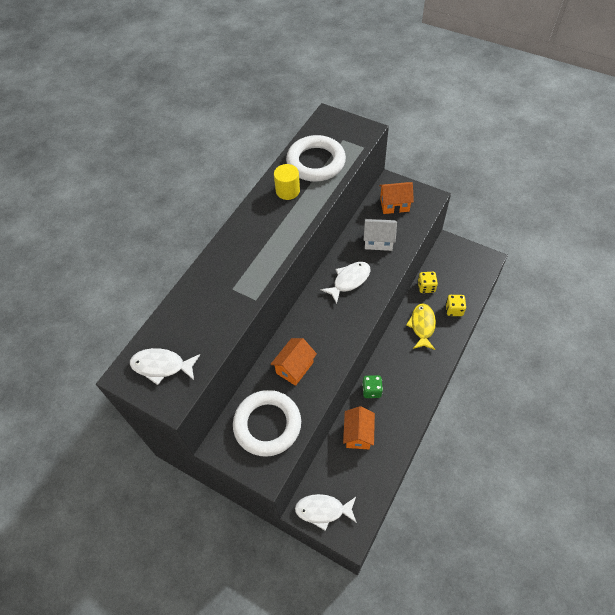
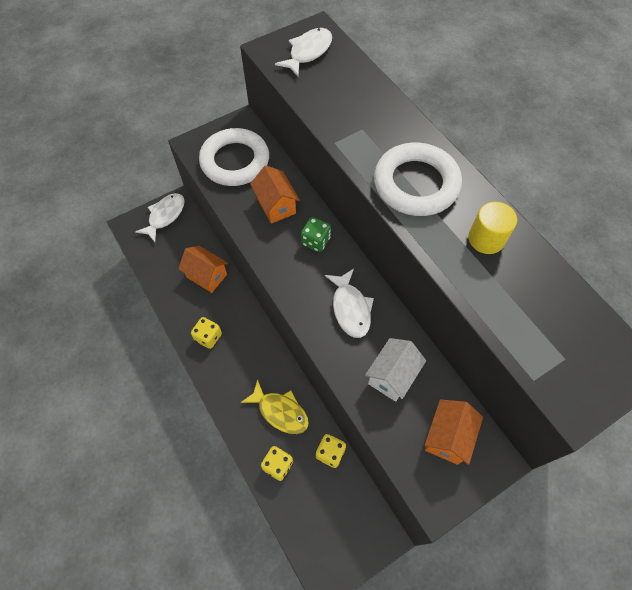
camera: 115 degrees right, 5 degrees up
white ring [286,135,346,182] -> white ring moved to [374,143,462,216]
green dice [362,375,383,398] -> green dice moved to [301,217,331,252]
none -> yellow dice [191,317,222,349]

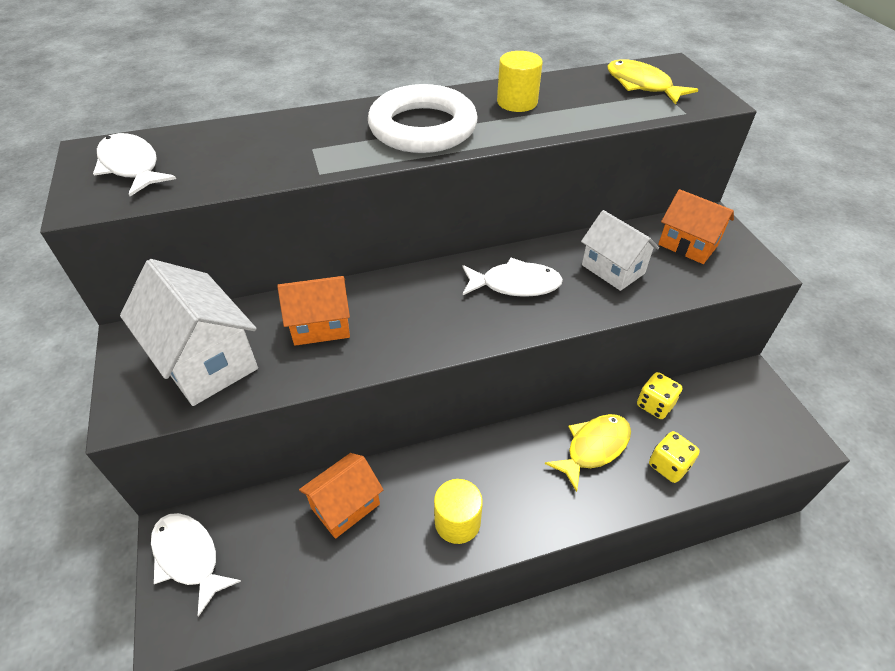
camera: 75 degrees left, 15 degrees down
yellow dice [191,317,222,349] -> yellow cylinder [434,479,483,544]
white ring [199,128,269,186] -> white house [120,259,258,406]
green dice [301,217,331,252] -> none
none -> yellow fish [607,59,699,105]

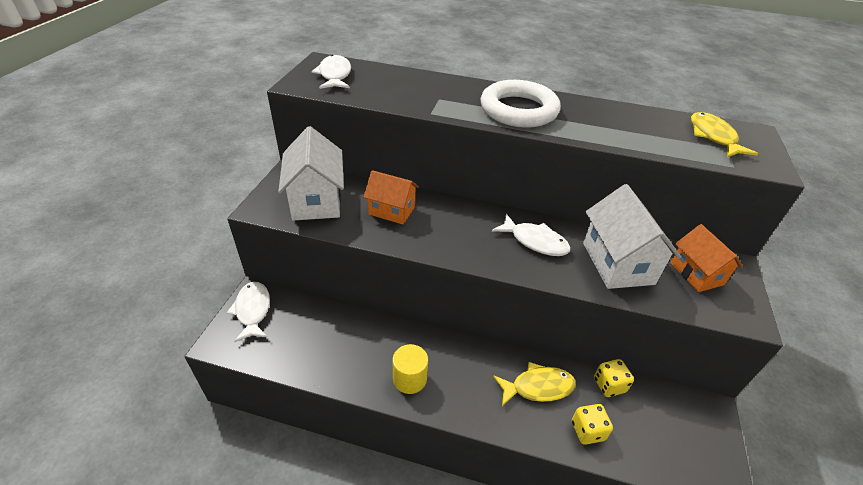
camera: 30 degrees right, 5 degrees down
orange house [299,453,384,539] -> none
yellow cylinder [497,51,543,112] -> none
white house [581,210,659,291] -> white house [583,184,681,289], size x1.56

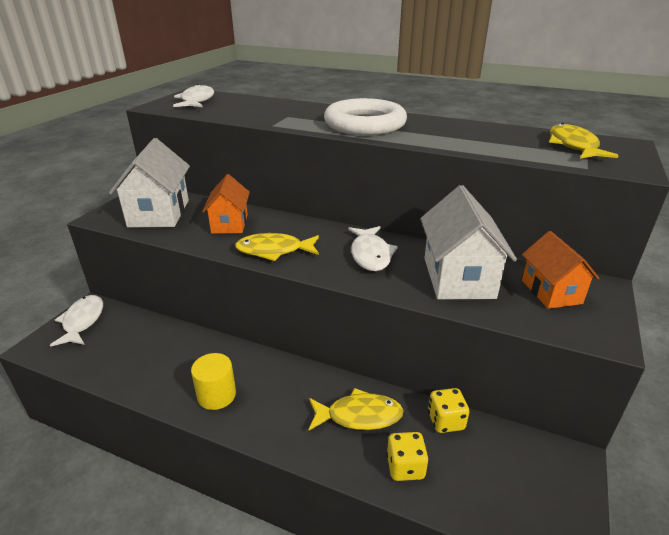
camera: 10 degrees right, 10 degrees down
orange house [364,170,419,224] -> orange house turned 60 degrees clockwise [202,174,250,234]
white fish [492,214,571,256] -> white fish turned 45 degrees clockwise [348,226,398,271]
none -> yellow fish [235,233,319,261]

